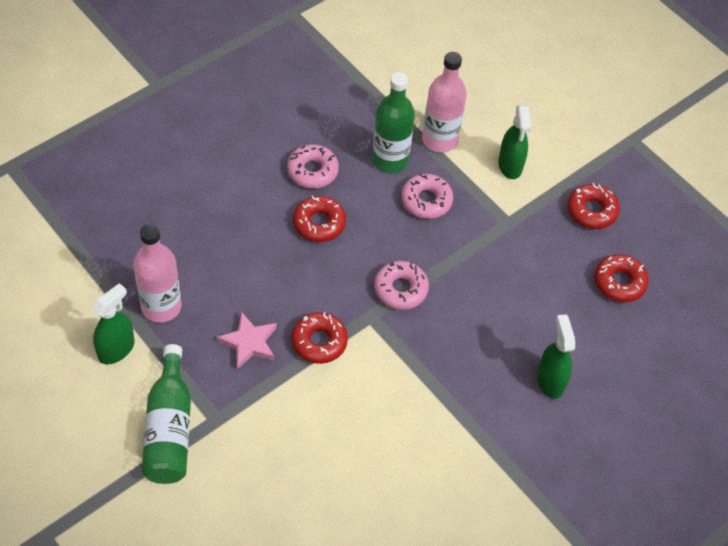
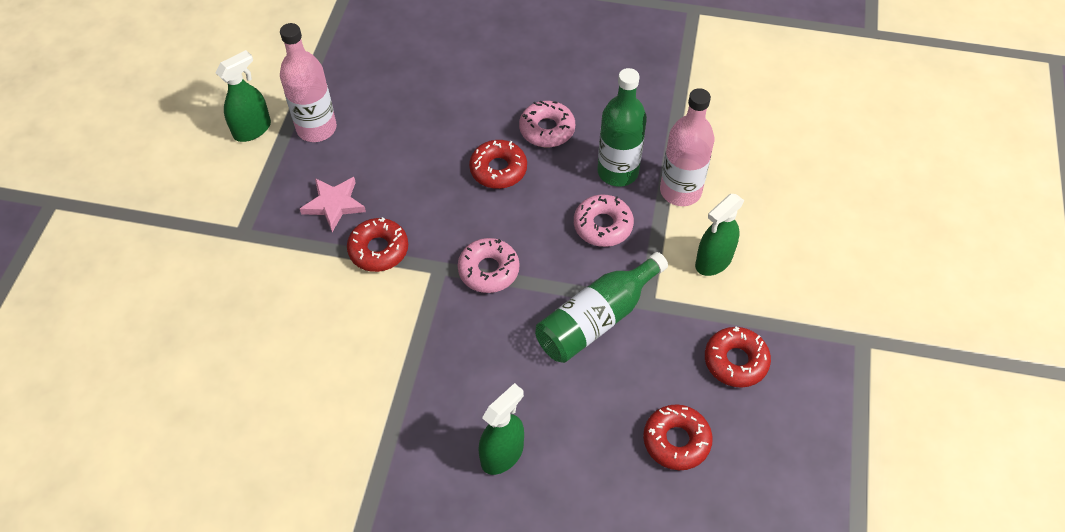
camera: 55 degrees right, 0 degrees up
green spray bottle [91,283,134,364] -> green spray bottle turned 45 degrees counterclockwise [216,50,271,142]
green bottle [141,344,191,484] -> green bottle moved to [535,252,668,363]

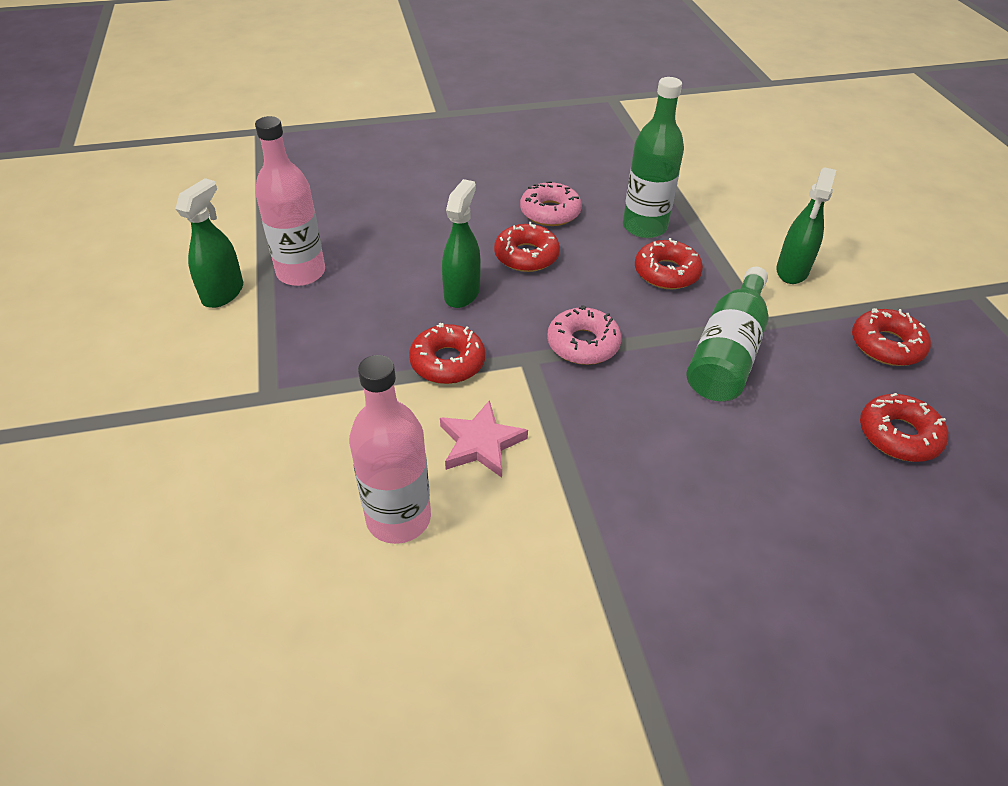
camera: 25 degrees left, 10 degrees down
pink star [300,177,366,232] -> pink star moved to [440,400,528,478]
green spray bottle [479,383,524,475] -> green spray bottle moved to [442,179,481,308]
pink donut [574,194,634,247] -> red donut [635,238,703,289]
pink bottle [660,88,714,206] -> pink bottle moved to [349,355,431,544]

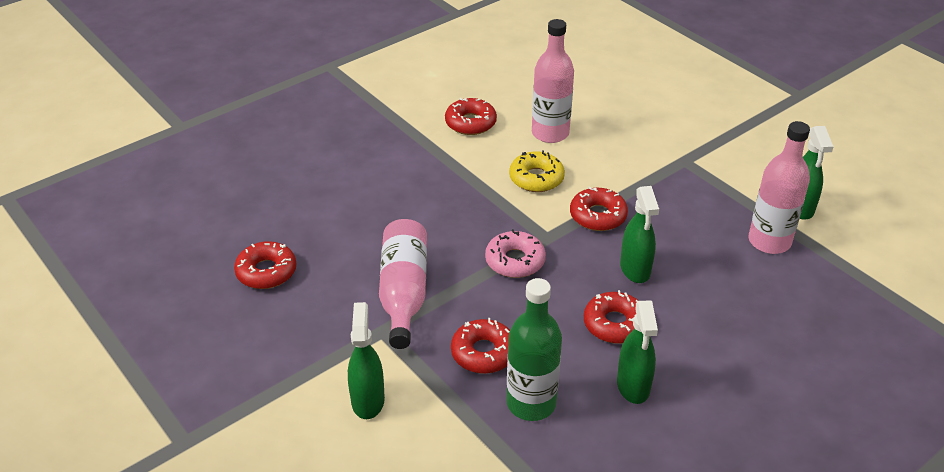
camera: 155 degrees right, 5 degrees down
pink star [440,400,528,478] -> yellow donut [509,150,565,192]
pink donut [520,181,582,226] -> green spray bottle [617,301,658,404]
green bottle [687,266,769,401] -> pink bottle [379,219,427,349]
red donut [852,308,931,366] -> red donut moved to [445,98,497,135]

